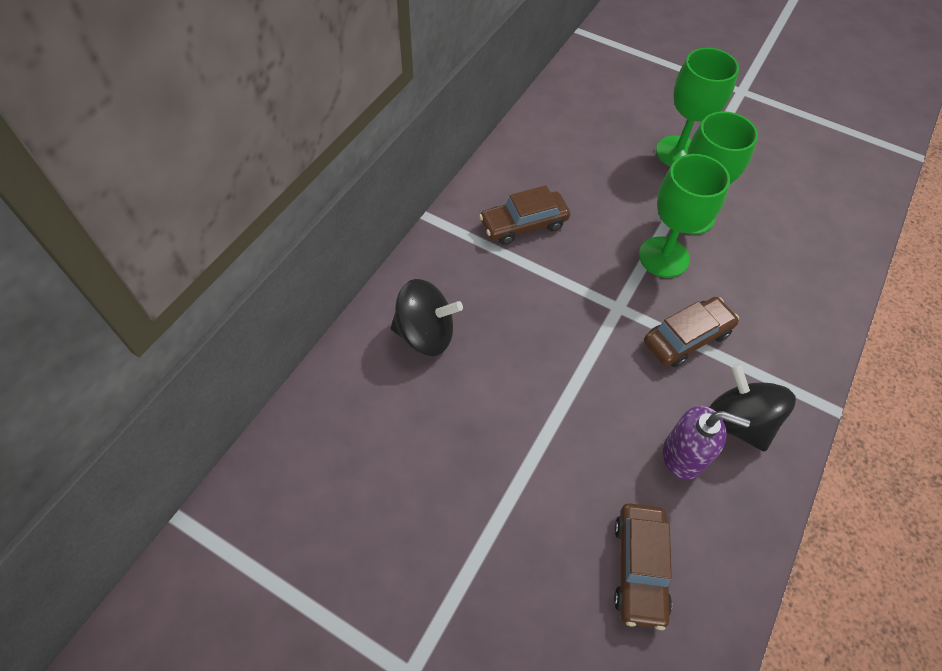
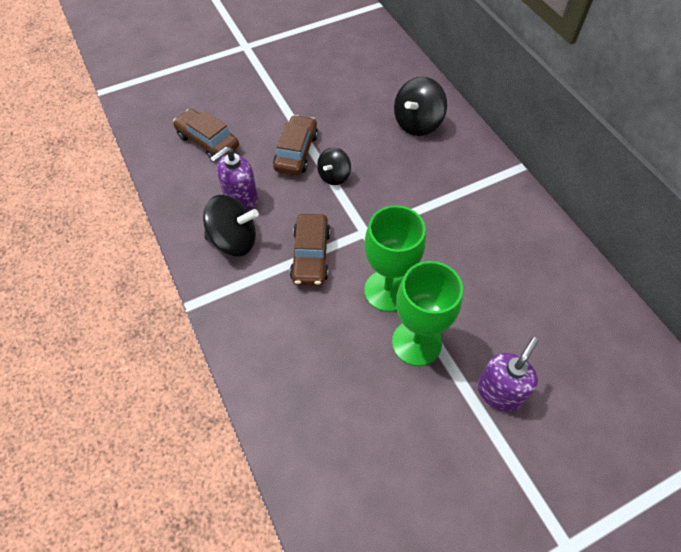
camera: 125 degrees right, 0 degrees up
brown car [479,185,570,245] -> brown car moved to [273,115,318,175]
green goblet [656,48,739,167] -> purple soap dispenser [477,337,538,412]
none -> black spinning top [317,147,351,185]

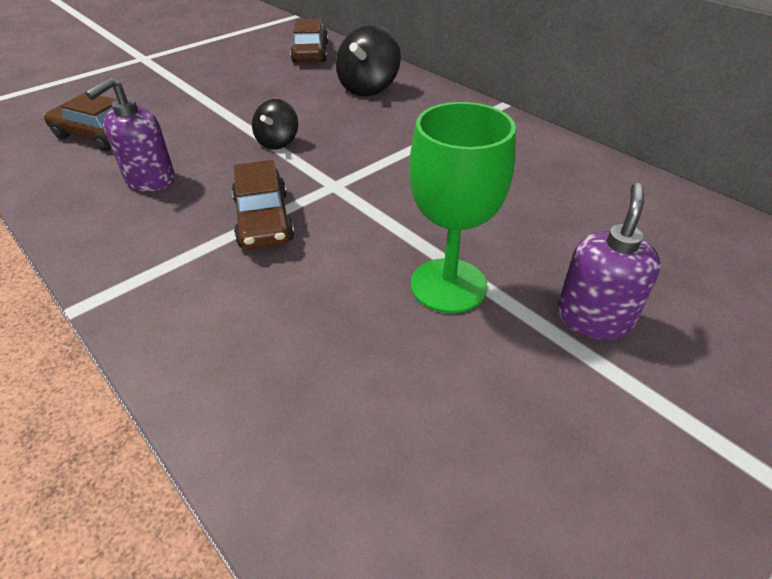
camera: 15 degrees left, 15 degrees down
black spinning top [203,195,259,257] -> none
brown car [273,115,318,175] -> brown car moved to [290,19,328,63]
green goblet [364,205,426,312] -> none

